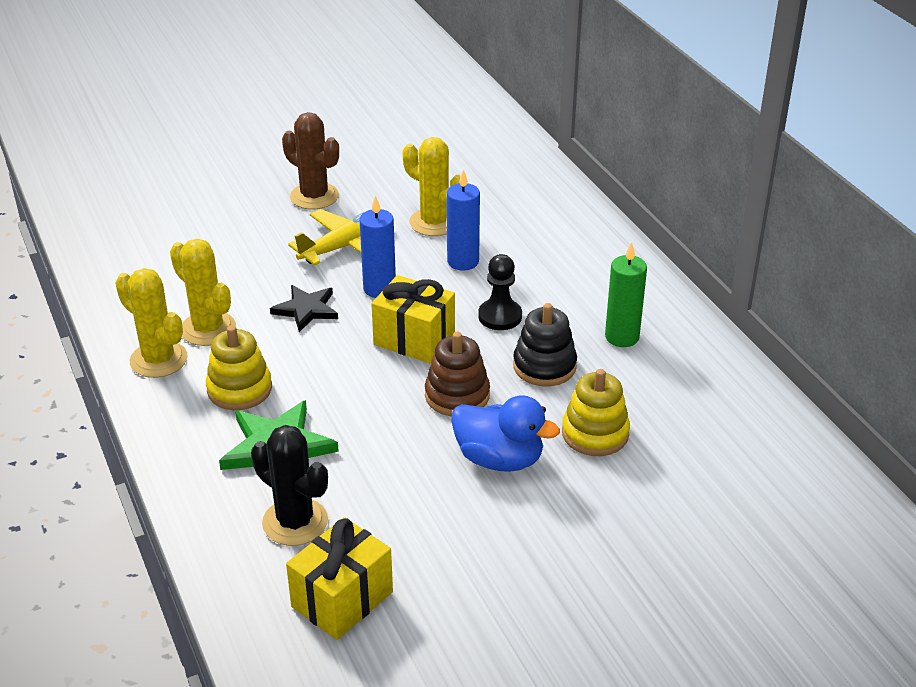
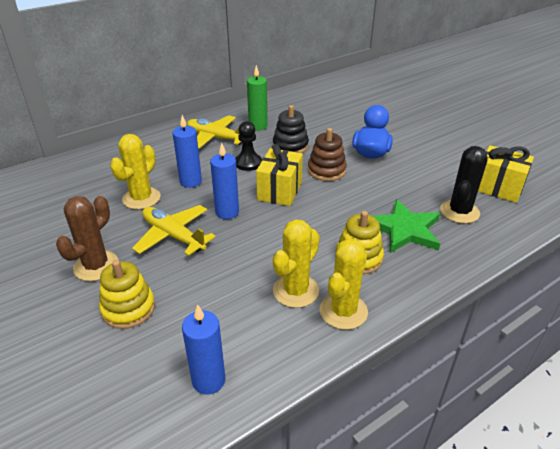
camera: 100 degrees left, 0 degrees up
black star [270,285,338,332] -> none
yellow stacking toy [562,369,630,456] -> yellow stacking toy moved to [99,260,155,329]
none -> blue candle [182,304,225,395]
none -> yellow plane [187,116,242,149]

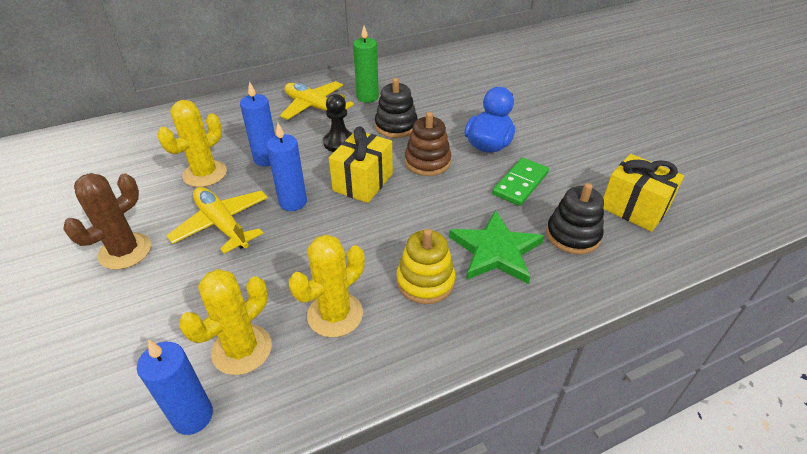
camera: 10 degrees right, 5 degrees up
yellow stacking toy [99,260,155,329] -> none
yellow cactus [320,239,368,330] -> yellow cactus moved to [179,269,272,375]
black cactus [440,146,488,224] -> black stacking toy [546,183,604,254]
none -> green domino [492,158,549,206]

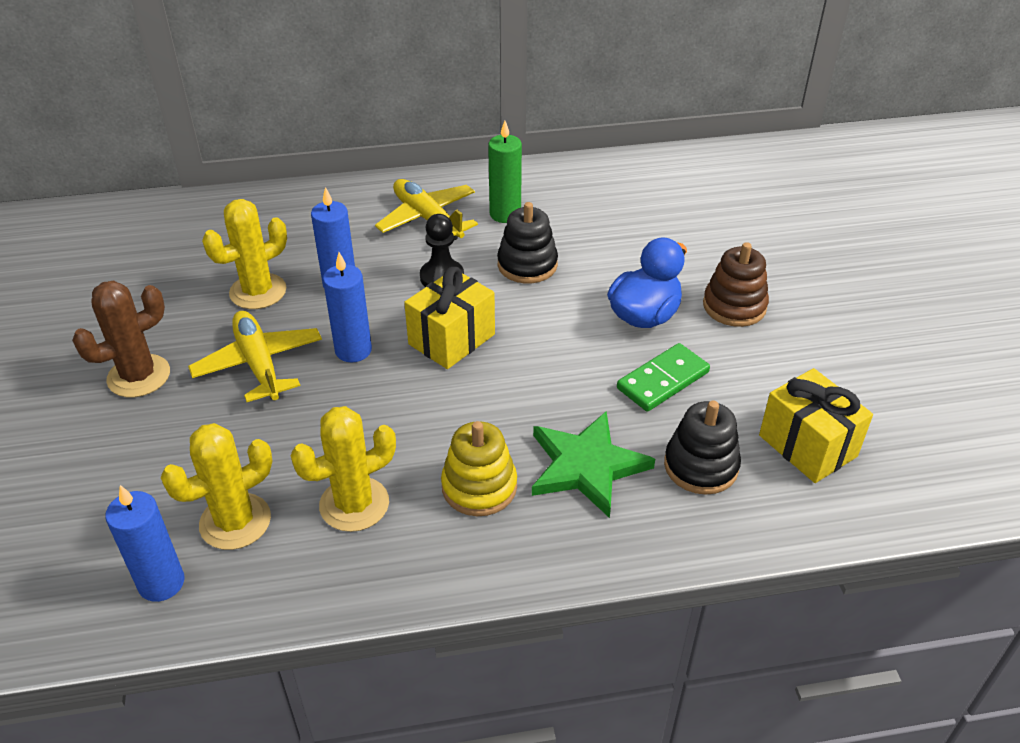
camera: 15 degrees right, 0 degrees up
brown stacking toy [405,112,451,176] -> brown stacking toy moved to [703,242,769,327]

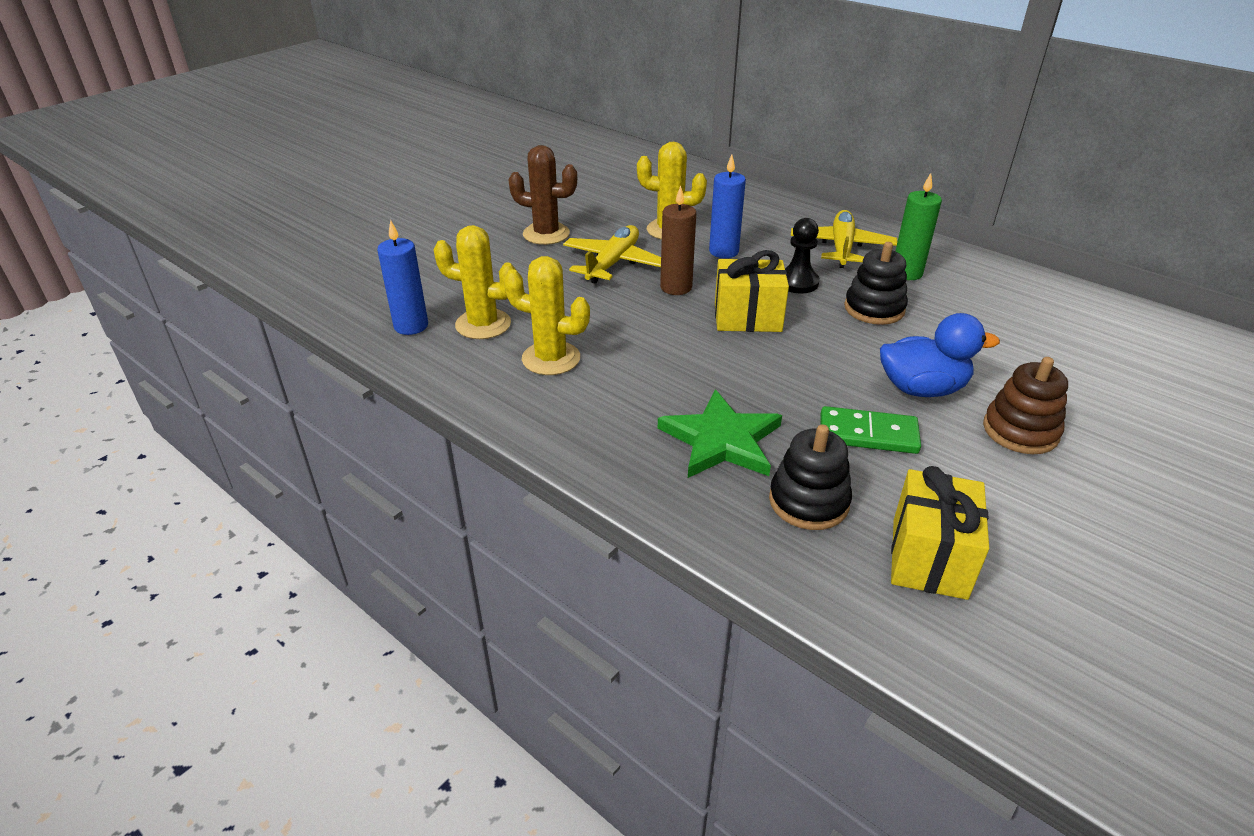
camera: 50 degrees right, 5 degrees down
blue candle [323,252,372,362] -> brown candle [660,186,696,295]
yellow stacking toy [441,421,517,516] -> none

